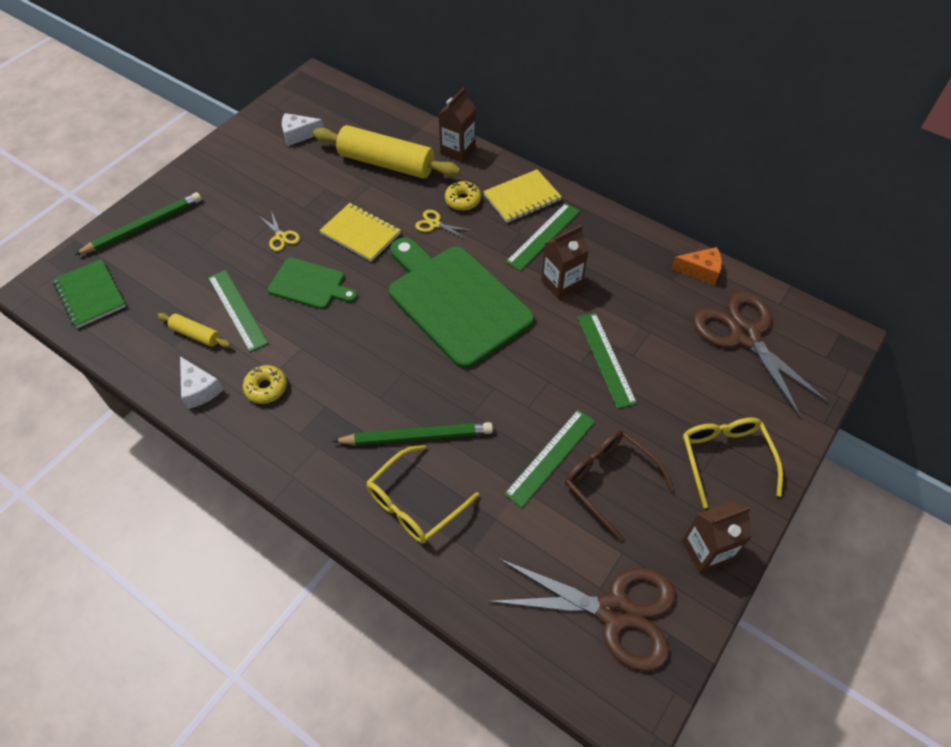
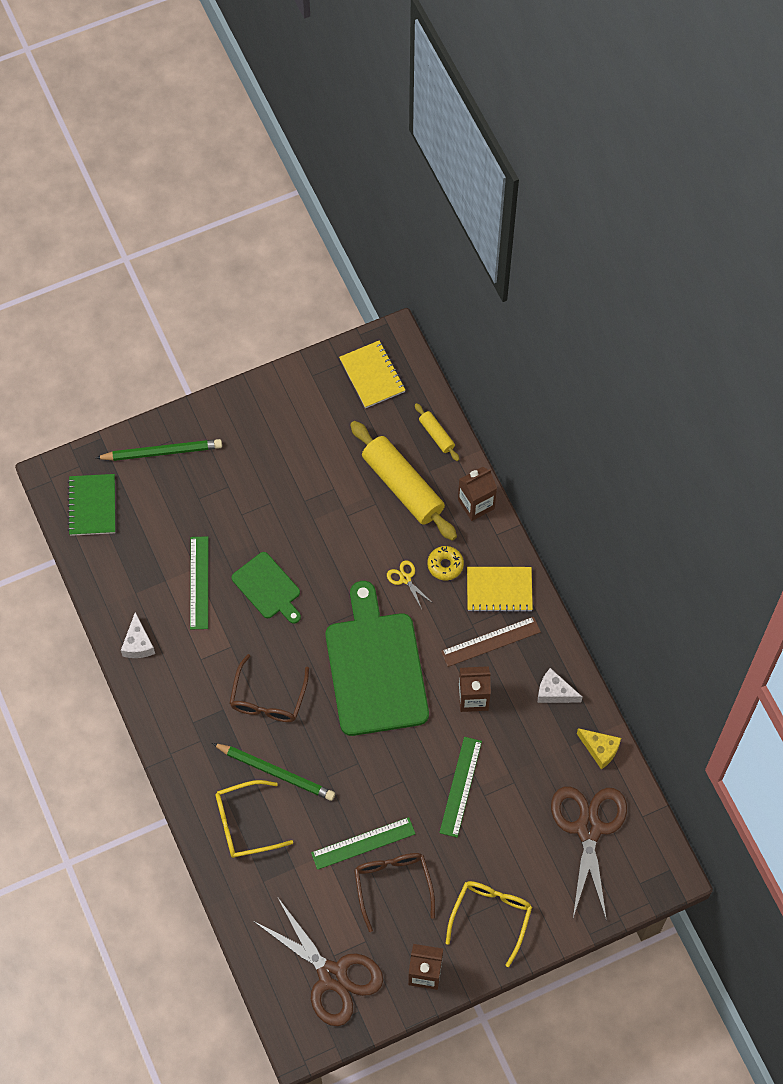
camera: 30 degrees right, 10 degrees up
yellow rolling pin [158,313,231,348] -> yellow rolling pin moved to [415,403,459,461]
yellow donut [243,365,287,404] -> none
yellow scissors [261,211,300,251] -> none
white cheese [282,113,324,146] -> white cheese moved to [538,668,582,703]
yellow notebook [319,203,401,262] -> yellow notebook moved to [339,341,405,408]
green ruler [506,203,580,271] -> brown ruler [441,617,541,667]
orange cheese [671,247,722,285] -> yellow cheese [577,728,621,769]
none -> brown glasses [230,654,309,722]

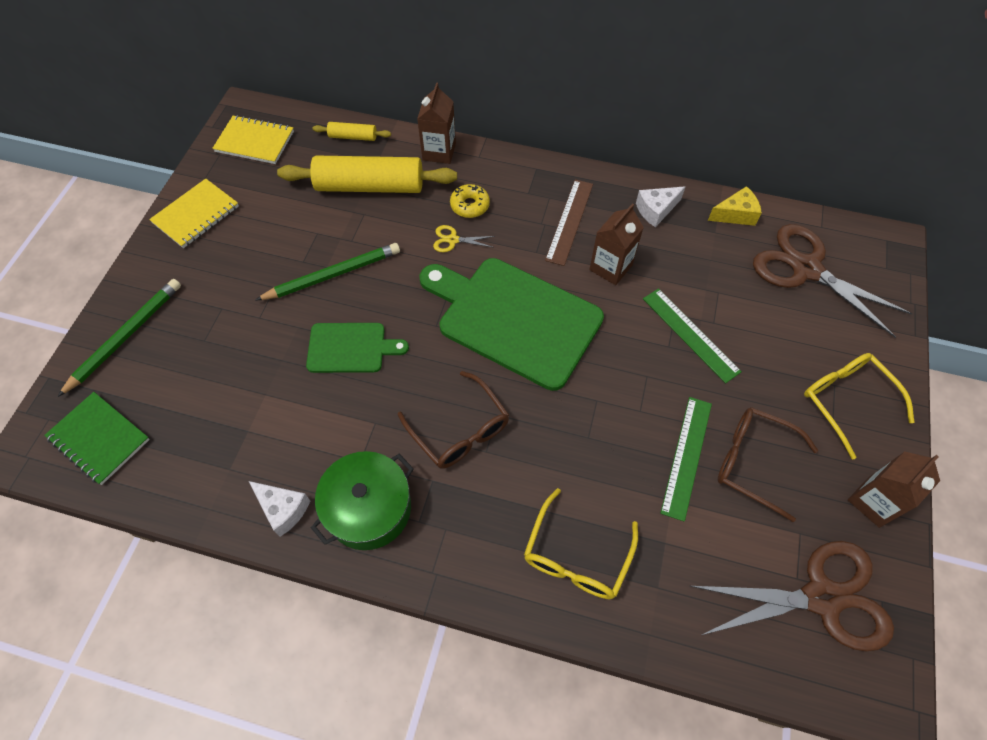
camera: 50 degrees left, 5 degrees down
green ruler [190,536,208,629] -> none
green pencil [212,743,335,801] -> green pencil moved to [256,243,400,300]
yellow notebook [467,567,533,612] -> yellow notebook moved to [149,178,239,248]
none -> green pot [311,451,414,550]

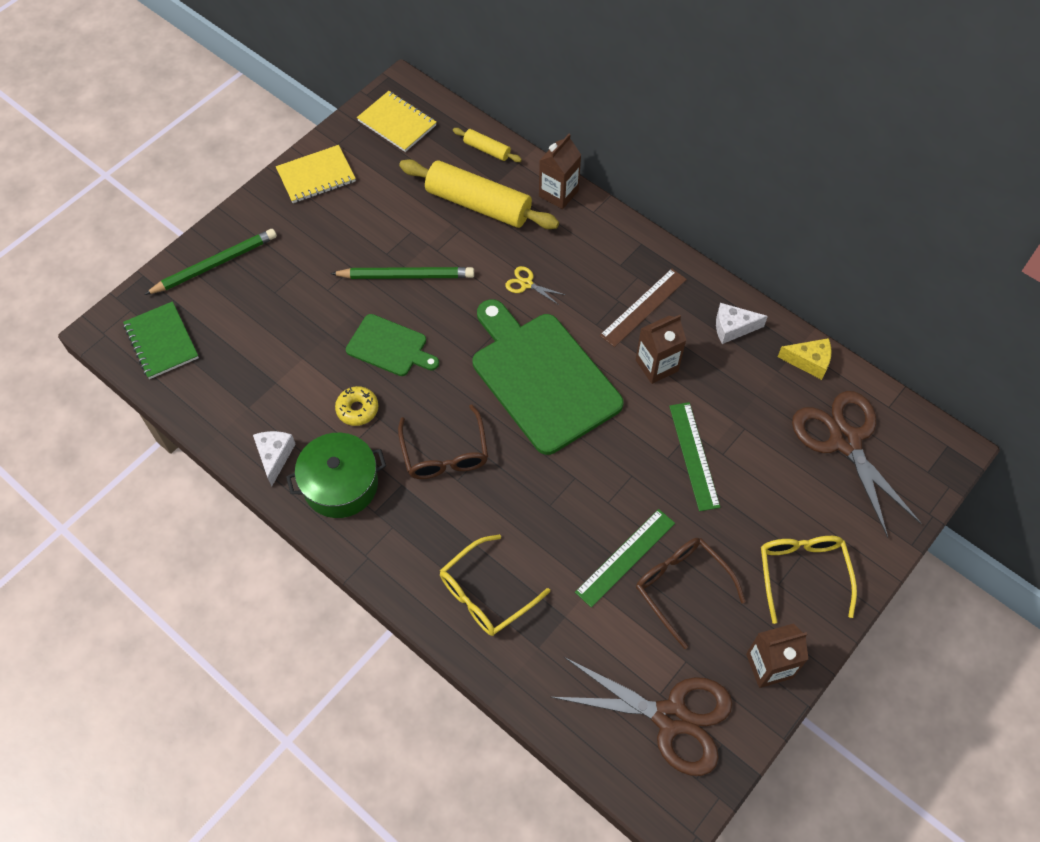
camera: 25 degrees right, 0 degrees up
white cheese [249,481,310,537] -> white cheese turned 150 degrees counterclockwise [253,431,295,487]
yellow donut [450,184,490,218] -> yellow donut moved to [335,386,379,426]

